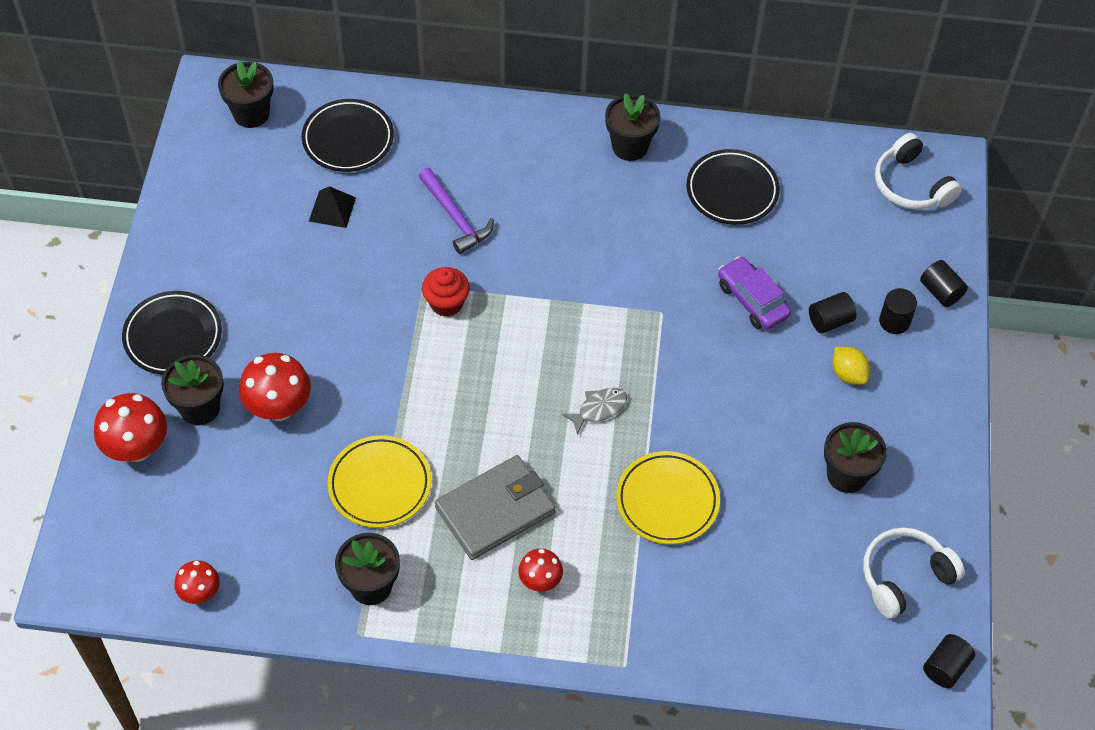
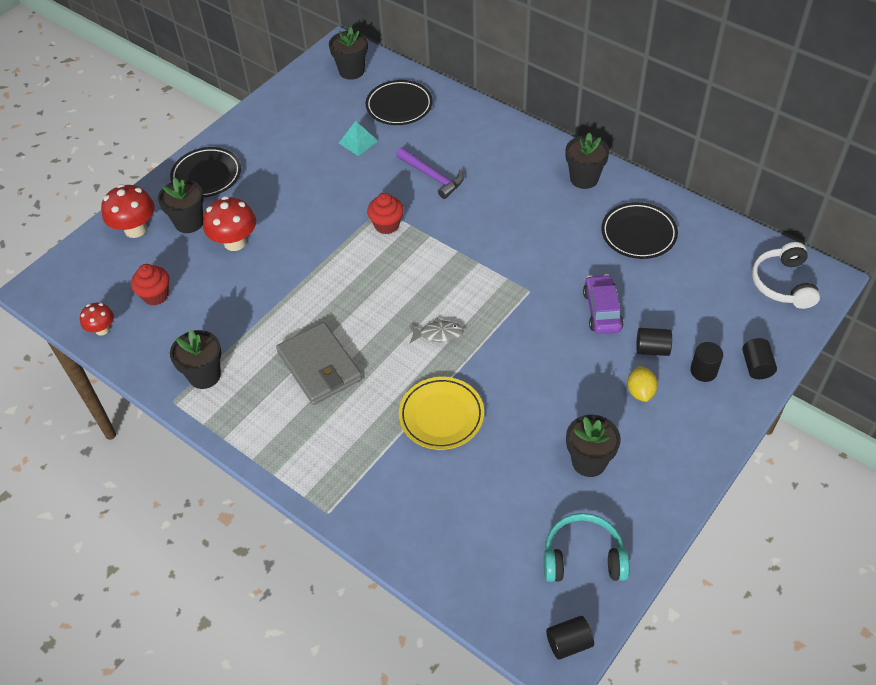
camera: 35 degrees right, 5 degrees down
black pyramid [309,186,356,228] -> turquoise pyramid [339,121,378,156]
yellow plate [327,435,431,528] -> none
purple hammer [419,168,494,254] -> purple hammer turned 45 degrees counterclockwise [396,147,464,199]
grey wallet [435,455,555,560] -> grey wallet turned 60 degrees clockwise [276,322,362,405]
red mushroom [518,549,563,592] -> none
white headphones [863,527,965,619] -> turquoise headphones [544,513,630,582]
none -> red cupcake [131,264,169,306]

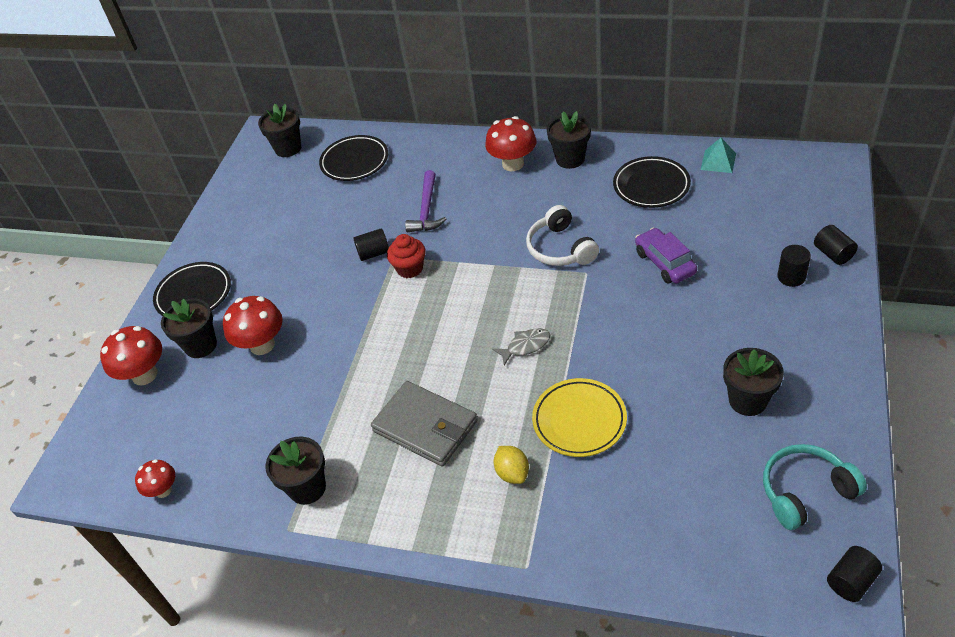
camera: 20 degrees left, 5 degrees down
red cupcake [131,264,169,306] -> none
turquoise pyramid [339,121,378,156] -> turquoise pyramid moved to [701,138,736,173]
purple hammer [396,147,464,199] -> purple hammer turned 75 degrees clockwise [405,170,446,232]
yellow lemon [627,366,658,402] -> yellow lemon moved to [494,446,529,484]
black cylinder [636,328,672,356] -> black cylinder moved to [353,229,389,261]
white headphones [752,242,820,309] -> white headphones moved to [526,205,599,266]
none -> red mushroom [485,116,536,171]

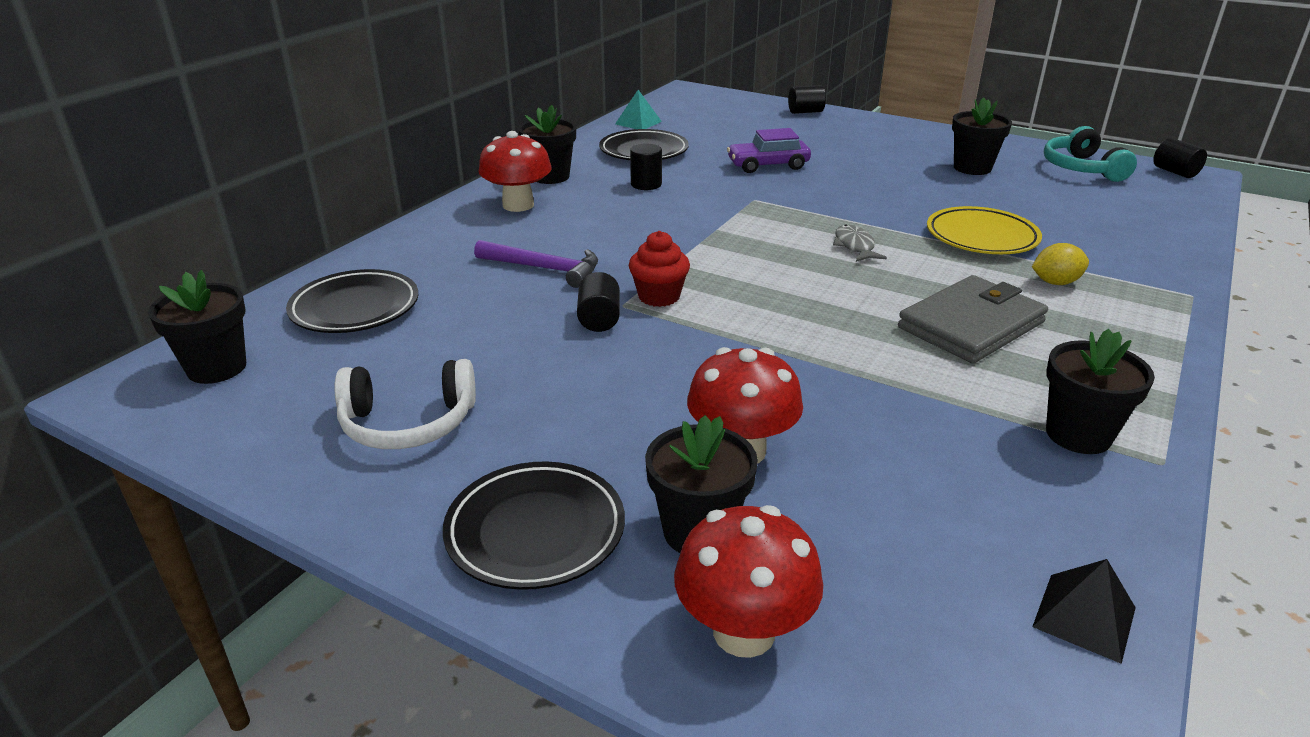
camera: 80 degrees left, 15 degrees down
red mushroom [135,459,175,498] -> black pyramid [1032,559,1136,664]
white headphones [526,205,599,266] -> white headphones moved to [334,359,476,449]
black cylinder [777,245,811,287] -> black cylinder moved to [630,144,662,190]

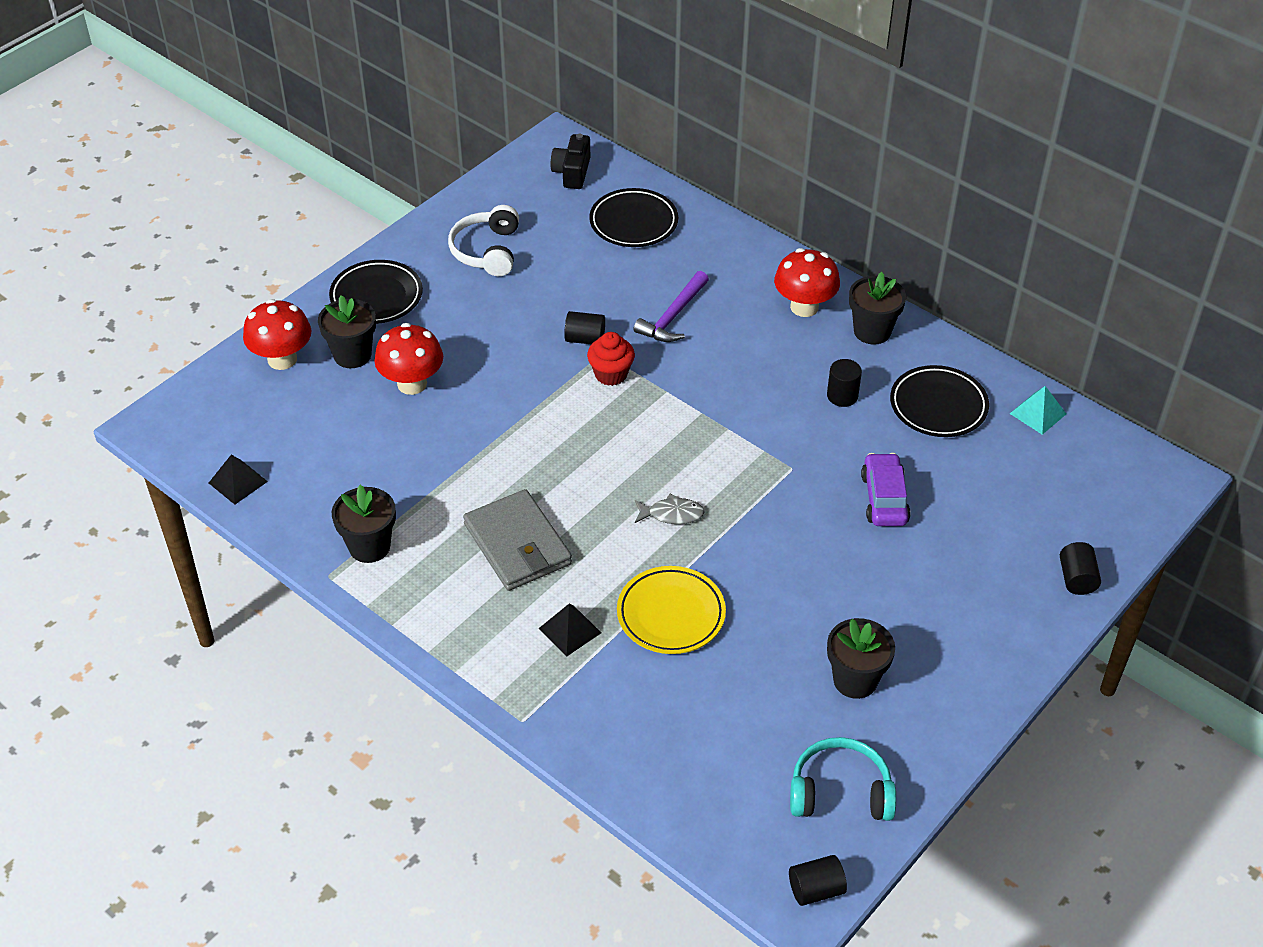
camera: 100 degrees right, 15 degrees up
black flower pot [148,270,246,384] -> black camera [551,134,590,189]
yellow lemon [1032,243,1089,285] -> black pyramid [538,604,601,657]

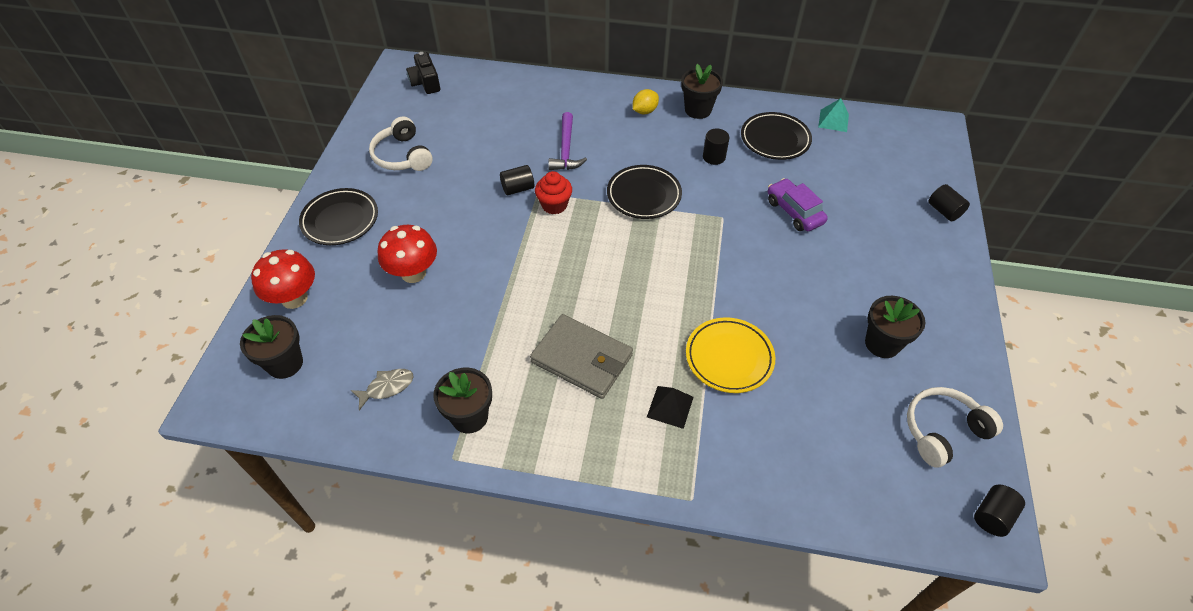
camera: 30 degrees left, 5 degrees up
black pyramid [209,455,268,505] -> none
black flower pot [318,295,376,368] -> black flower pot moved to [240,315,303,379]
black plate [589,188,678,247] -> black plate moved to [607,165,682,219]
grey fish [635,494,705,524] -> grey fish moved to [350,369,413,410]
red mushroom [774,248,840,317] -> yellow lemon [633,89,659,114]
turquoise headphones [790,737,896,821] -> white headphones [907,387,1003,468]

